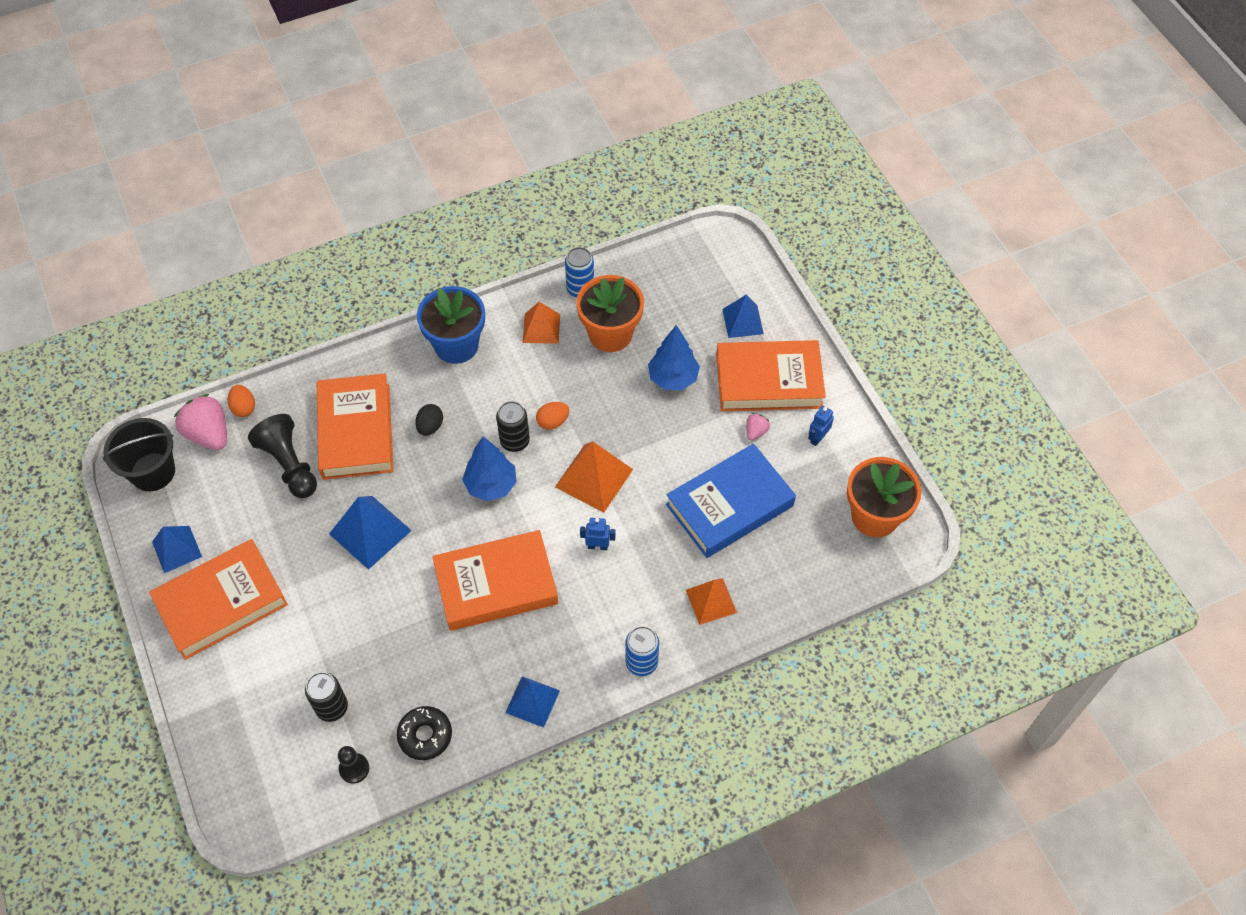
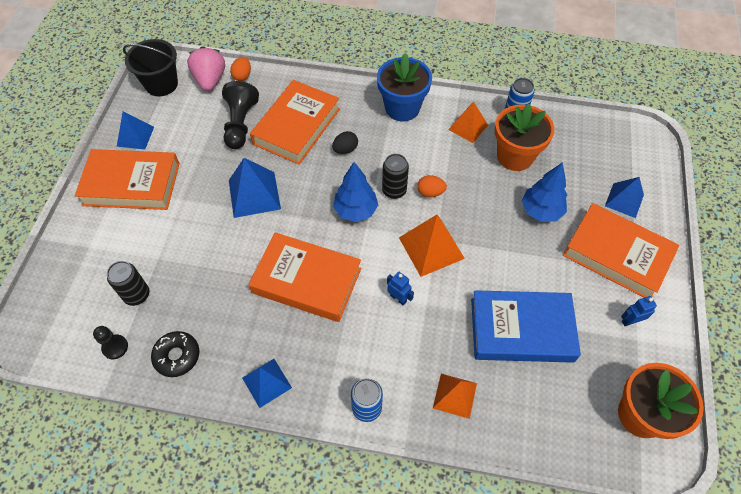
camera: 35 degrees right, 0 degrees up
pink strawberry [746,413,770,441] -> none

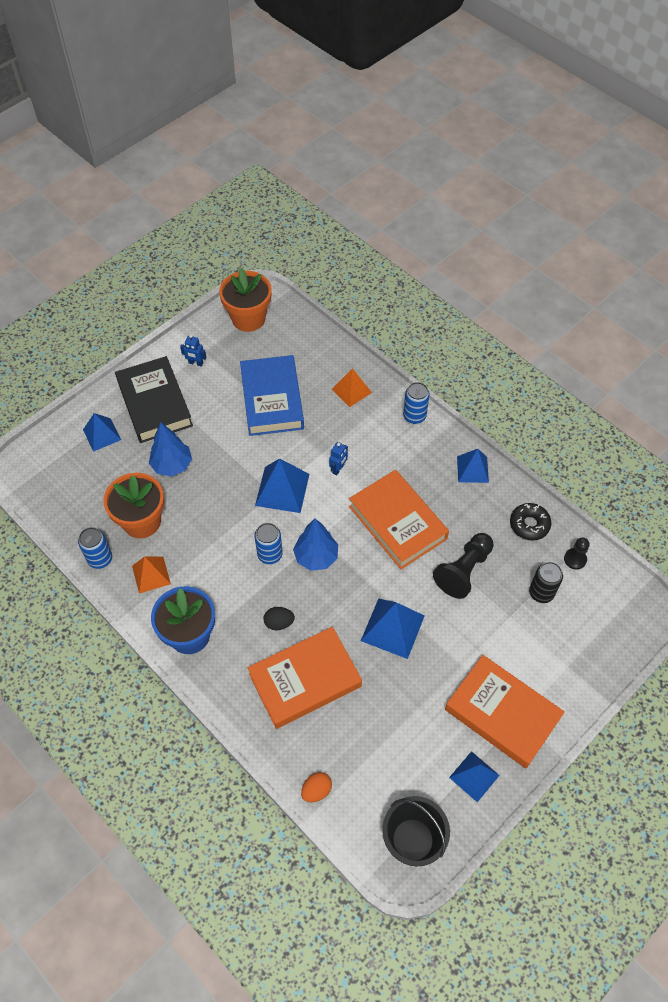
camera: 145 degrees left, 0 degrees up
pink strawberry [187,46,225,91] -> none
black pawn [222,81,259,149] -> black pawn moved to [433,533,494,599]
black can [382,154,409,199] -> blue can [254,523,283,564]
blue robot [387,272,414,305] -> blue robot turned 135 degrees counterclockwise [329,442,348,475]
orange pyramid [399,214,465,277] -> blue pyramid [255,458,309,513]
orange egg [417,175,447,197] -> none
blue book [471,290,581,363] -> blue book turned 45 degrees clockwise [240,355,304,436]
orange book [563,203,679,298] -> black book [115,356,193,443]

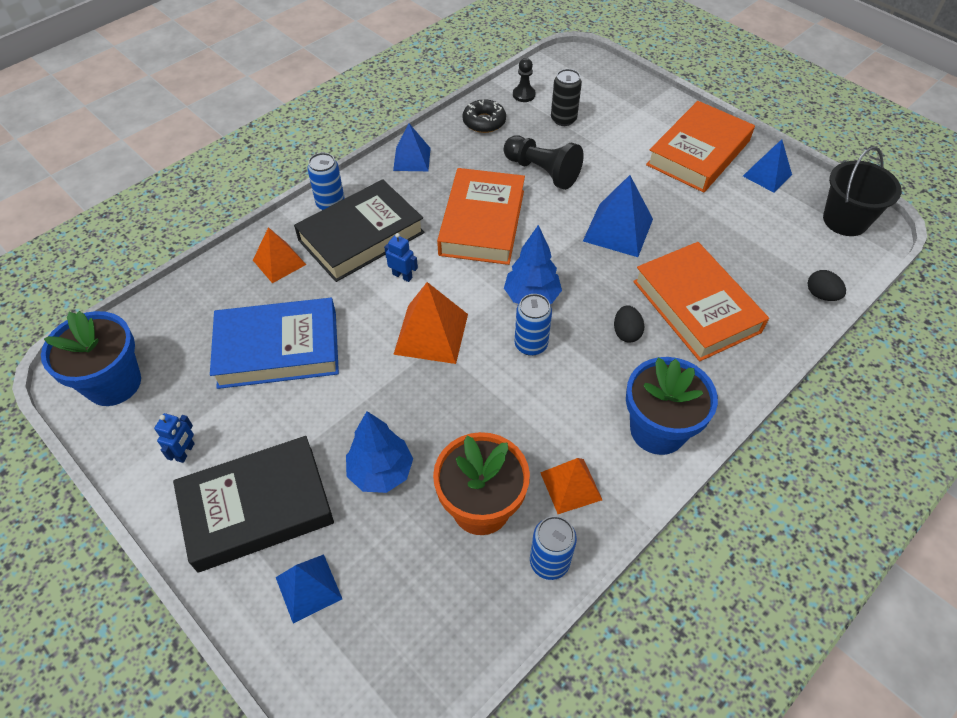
camera: 90 degrees left, 5 degrees down
orange flower pot [219,268,272,332] -> blue flower pot [41,311,141,406]
blue pyramid [255,458,309,513] -> orange pyramid [393,282,468,364]
orange egg [301,772,332,802] -> black egg [807,270,846,301]
orange book [349,470,449,569] -> orange book turned 45 degrees counterclockwise [437,168,525,265]
none -> black book [294,179,424,282]

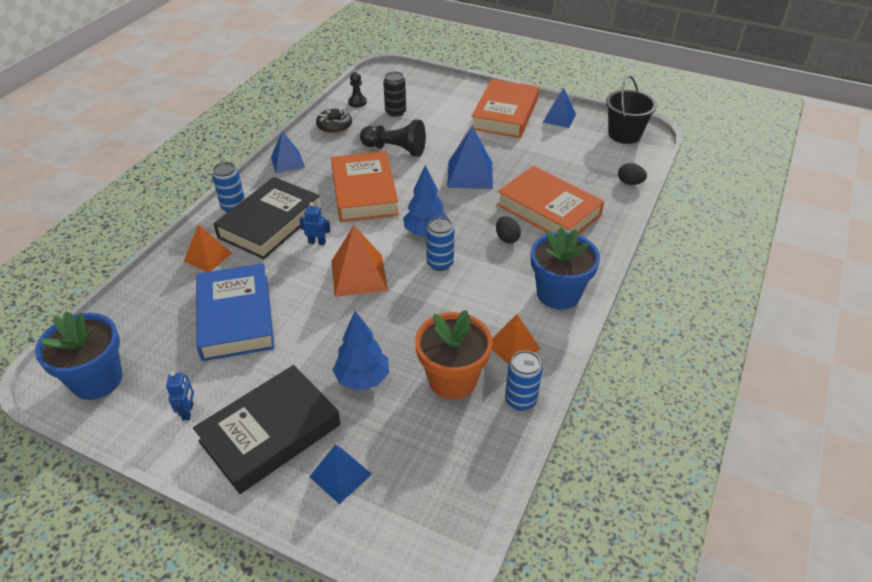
camera: 20 degrees left, 10 degrees down
blue book [210,298,339,389] -> blue book turned 75 degrees counterclockwise [196,263,275,361]

